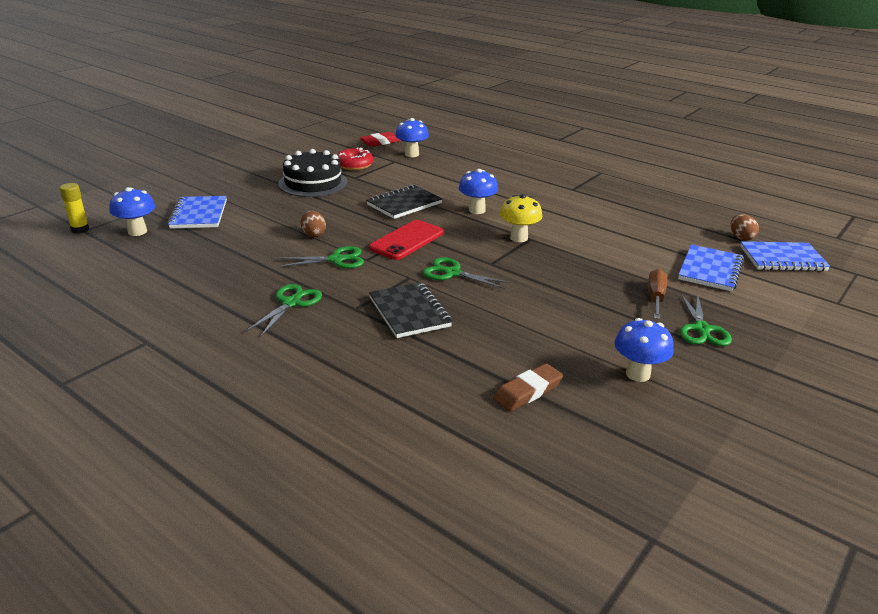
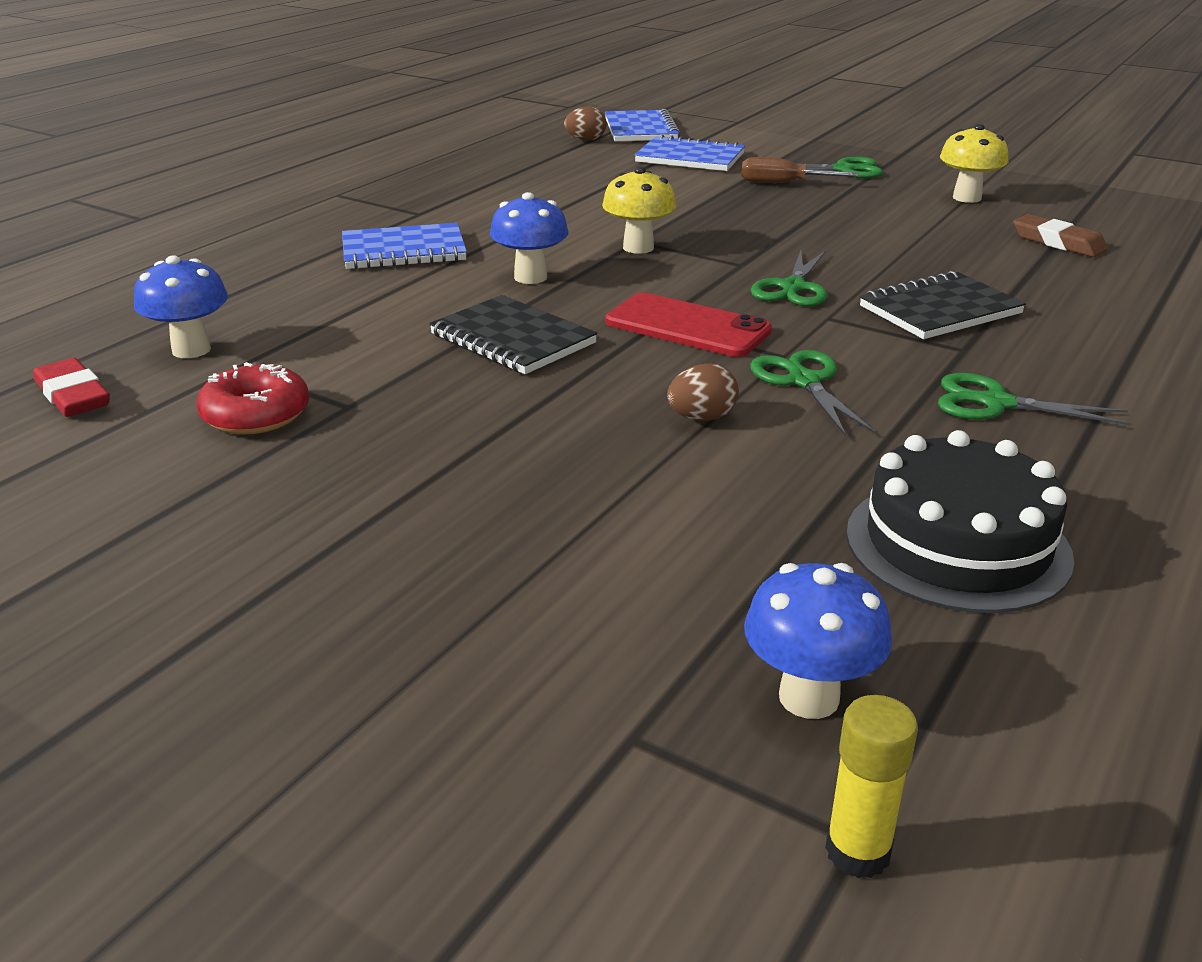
camera: 95 degrees left, 0 degrees up
blue notebook [167,196,227,229] -> blue notebook moved to [342,223,467,270]
black cake [278,149,348,197] -> black cake moved to [846,430,1074,613]
blue mushroom [614,318,673,382] -> yellow mushroom [940,124,1008,203]

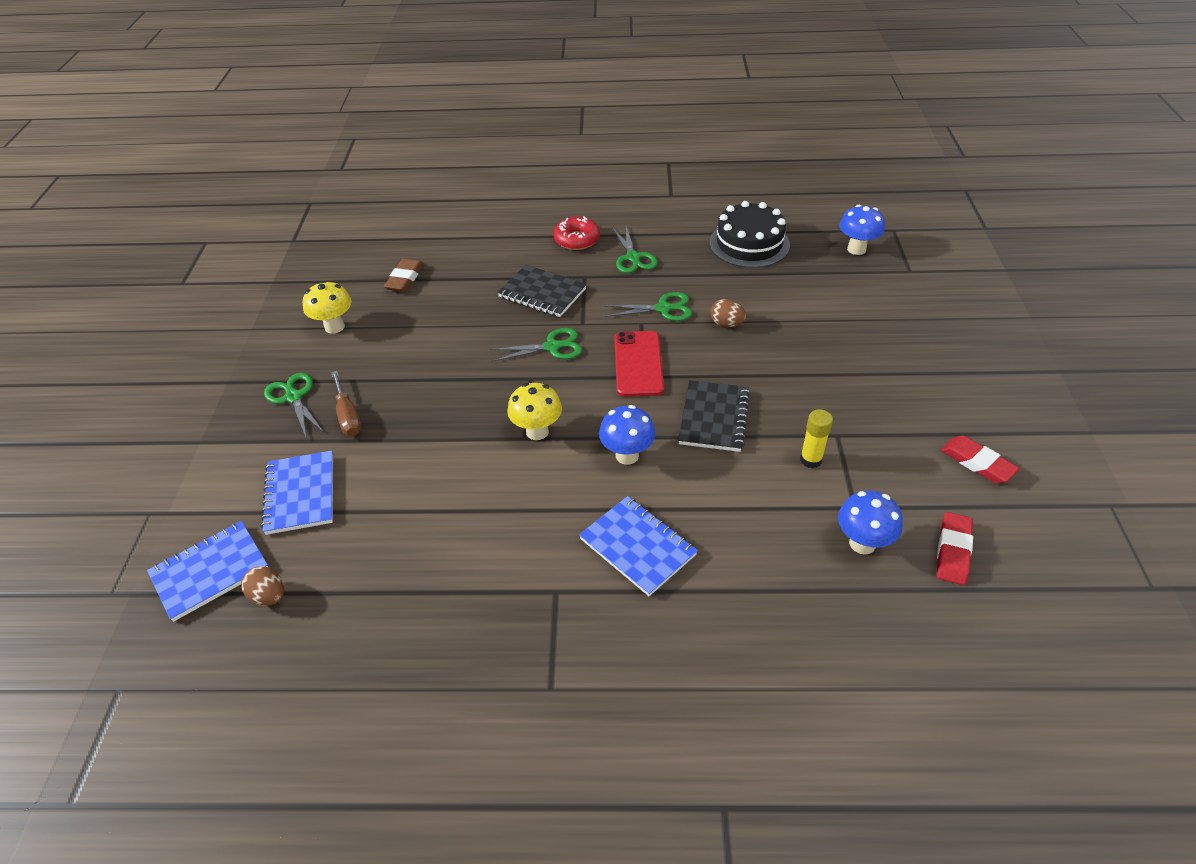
camera: 120 degrees left, 15 degrees up
red donut [196,362,309,434] -> red donut moved to [553,216,600,250]
green scissors [750,350,876,437] -> green scissors turned 135 degrees counterclockwise [604,292,692,321]
yellow glue stick [825,695,918,878] -> yellow glue stick moved to [800,409,833,468]
none -> red eraser [941,436,1019,483]

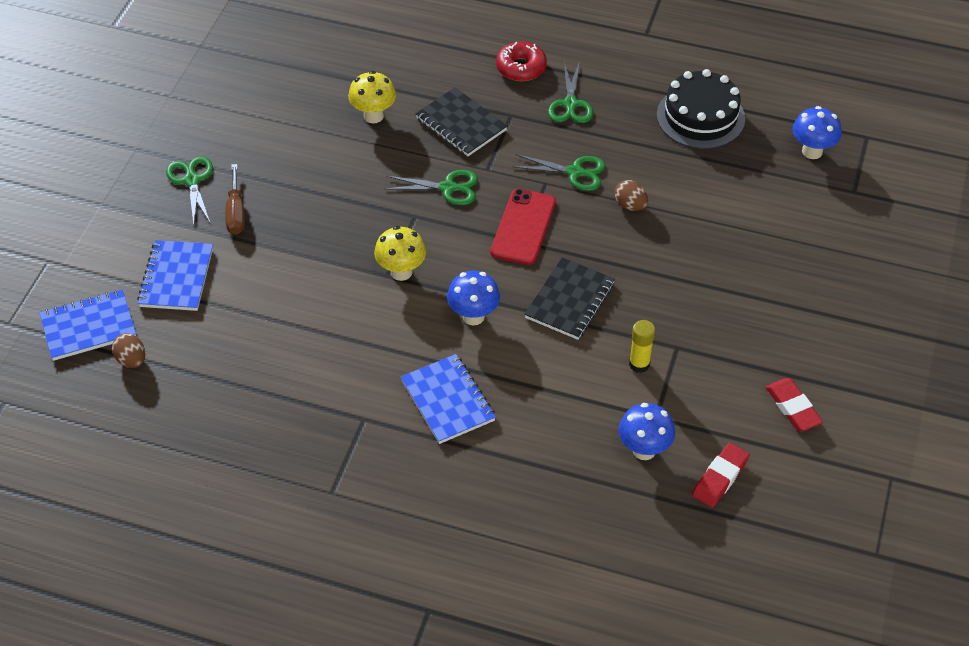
camera: 15 degrees right, 5 degrees up
yellow mushroom [303,281,352,334] -> yellow mushroom moved to [348,71,396,123]
brown eraser [384,258,424,292] -> none

